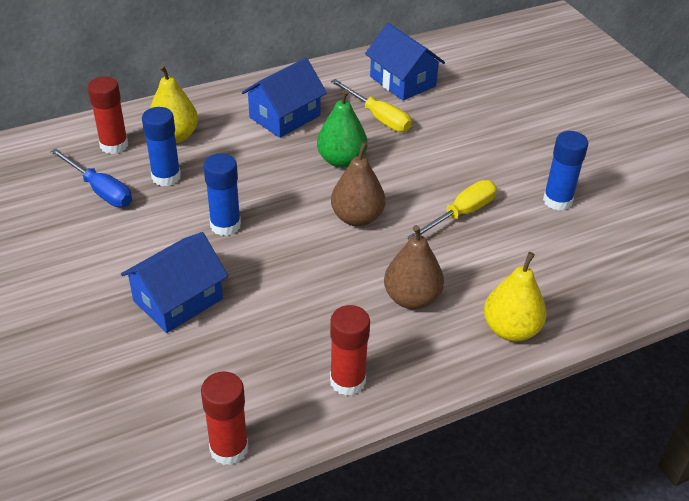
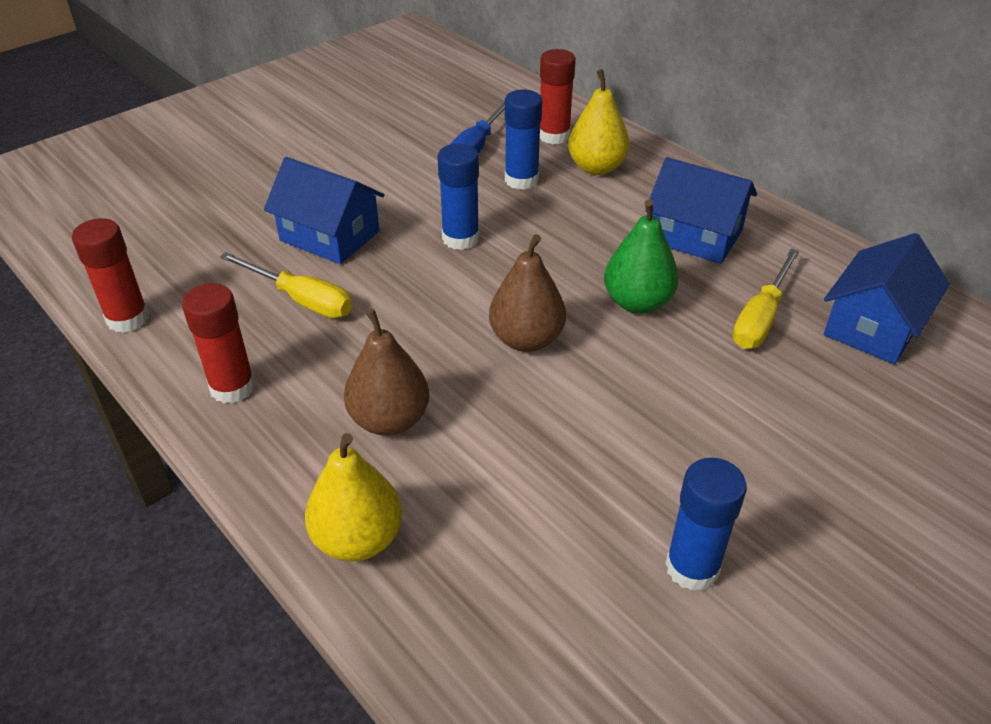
camera: 75 degrees right, 0 degrees up
yellow screwdriver [407,180,497,239] -> yellow screwdriver moved to [220,252,352,318]

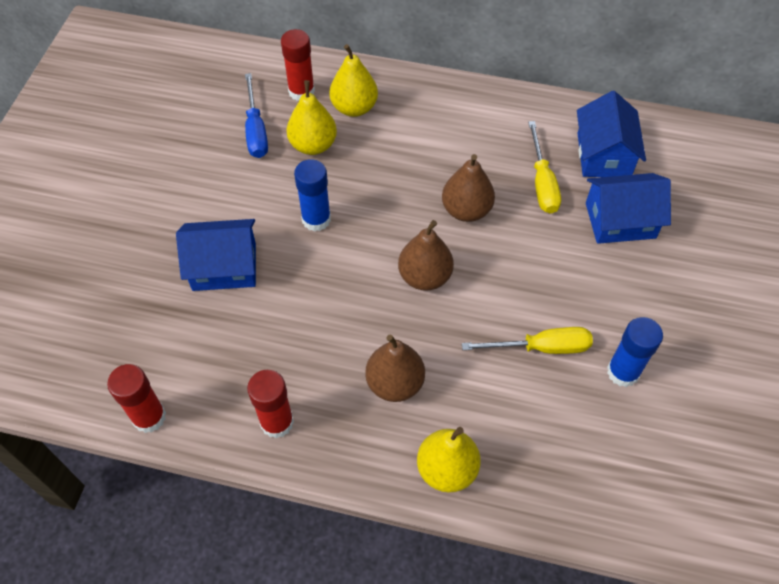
camera: 35 degrees left, 15 degrees up
yellow screwdriver [220,252,352,318] -> yellow screwdriver moved to [462,327,593,354]
blue glue stick [505,90,542,190] -> yellow pear [286,80,337,155]
green pear [604,199,679,313] -> brown pear [442,154,495,222]
blue house [645,157,757,264] -> blue house moved to [586,173,671,244]

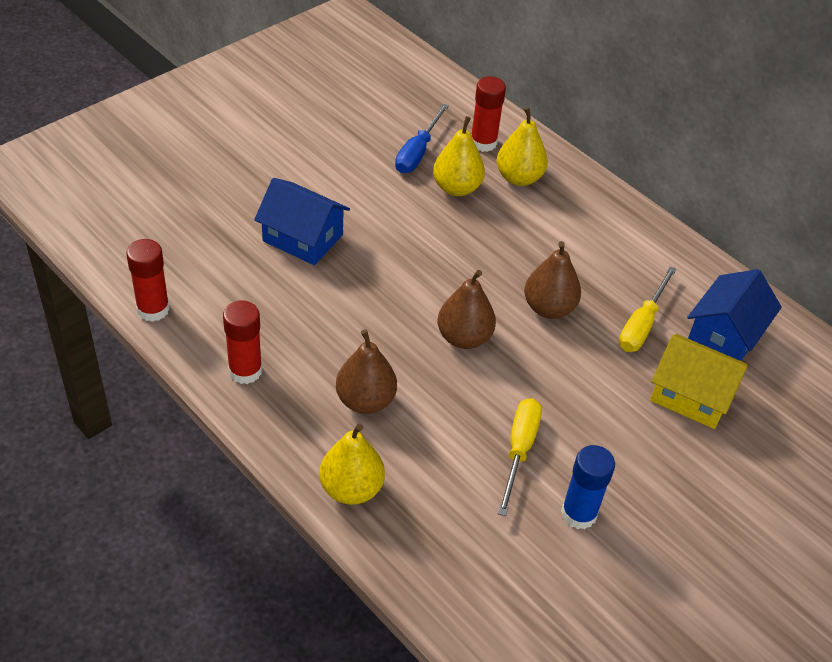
camera: 30 degrees right, 10 degrees down
blue glue stick [294,159,331,232] -> none
yellow screwdriver [462,327,593,354] -> yellow screwdriver turned 105 degrees counterclockwise [498,398,542,516]
blue house [586,173,671,244] -> yellow house [650,334,749,429]

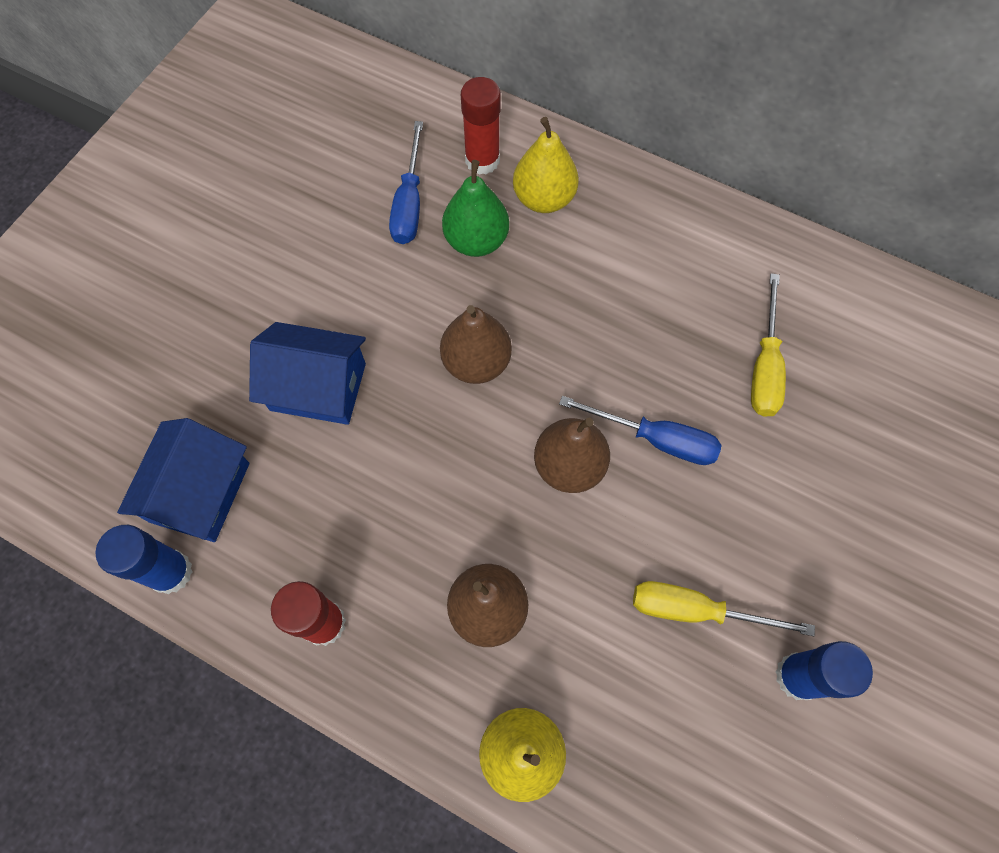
camera: 15 degrees left, 20 degrees up
red glue stick [126,239,170,322] -> blue glue stick [95,525,193,594]
yellow pear [433,116,485,196] -> green pear [442,160,509,257]
yellow screwdriver [498,398,542,516] -> yellow screwdriver turned 75 degrees counterclockwise [633,581,815,636]
brown pear [524,241,581,319] -> brown pear moved to [440,305,512,384]
yellow house [650,334,749,429] -> none
blue house [687,269,782,361] -> blue house moved to [117,418,249,542]
none -> blue screwdriver [559,396,721,465]

